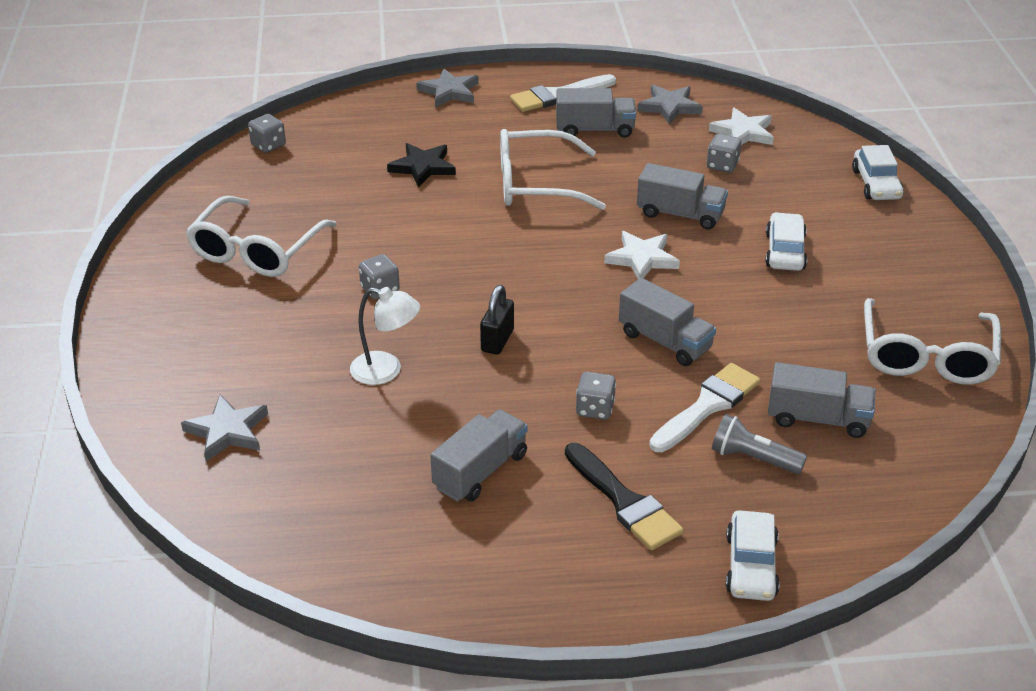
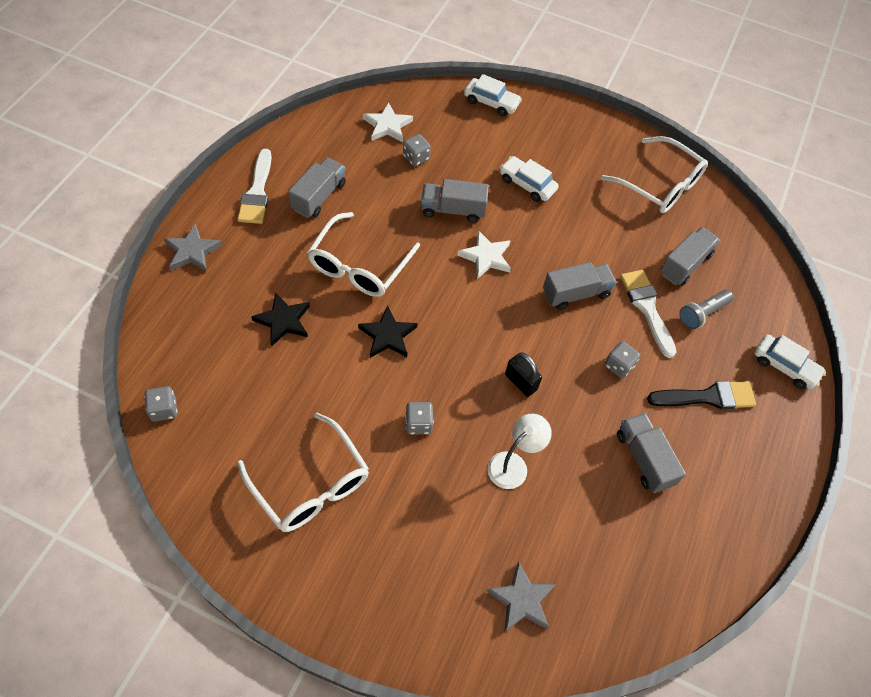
camera: 65 degrees left, 20 degrees up
grey star [637,85,703,125] -> none
grey truck [637,163,728,230] -> grey truck turned 135 degrees counterclockwise [421,179,489,223]
none -> black star [358,305,417,358]

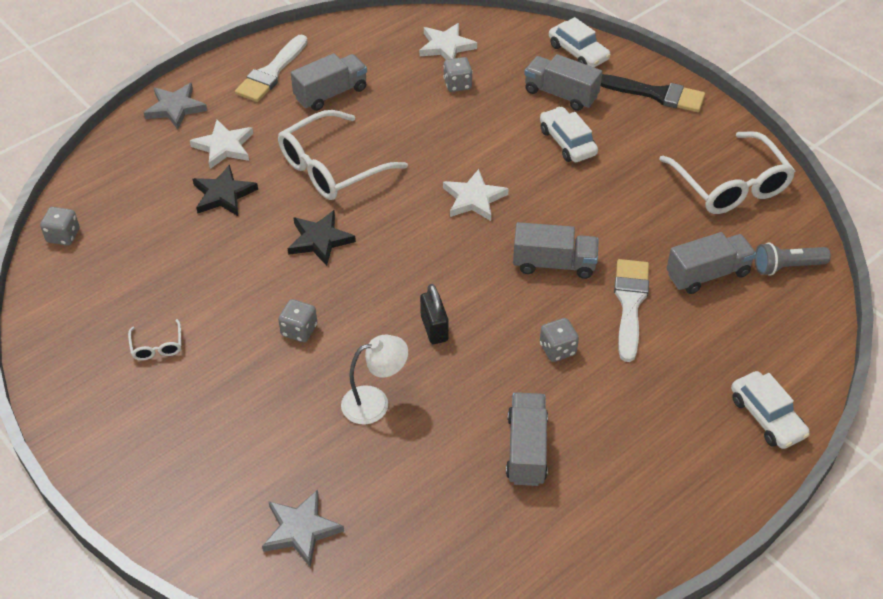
camera: 30 degrees right, 10 degrees down
white glasses [237,413,369,532] -> white glasses [128,319,181,361], size x0.43
grey truck [421,179,489,223] -> grey truck moved to [524,54,602,111]
black brush [647,381,756,409] -> black brush moved to [601,74,705,112]
grey flashlight [679,290,733,330] -> grey flashlight moved to [755,243,831,276]
none -> white star [190,120,253,169]

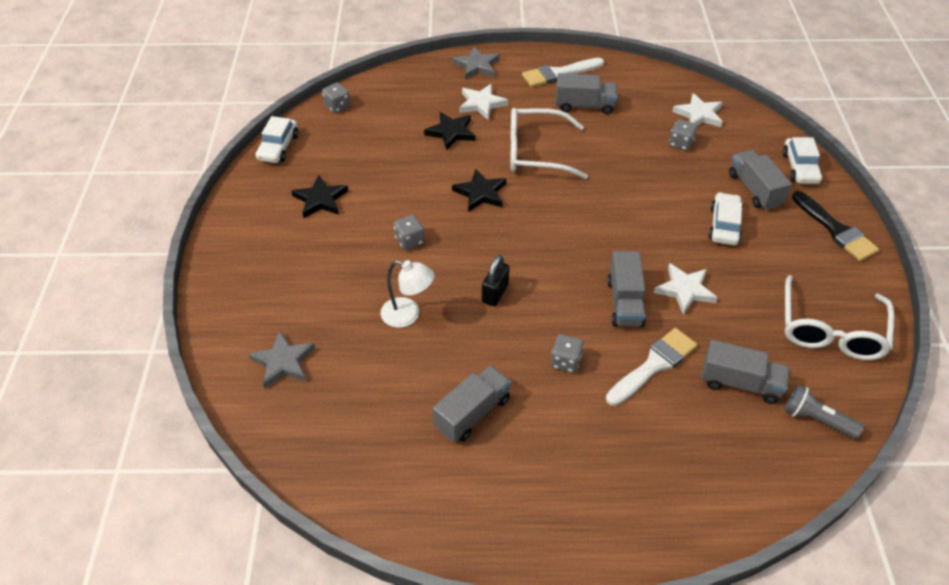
camera: 40 degrees right, 0 degrees up
white glasses [128,319,181,361] -> black star [291,175,348,218]
white star [443,169,509,221] -> white star moved to [654,263,718,315]
grey truck [513,222,599,279] -> grey truck turned 45 degrees clockwise [607,251,646,327]
white car [731,371,810,449] -> white car moved to [255,116,298,163]

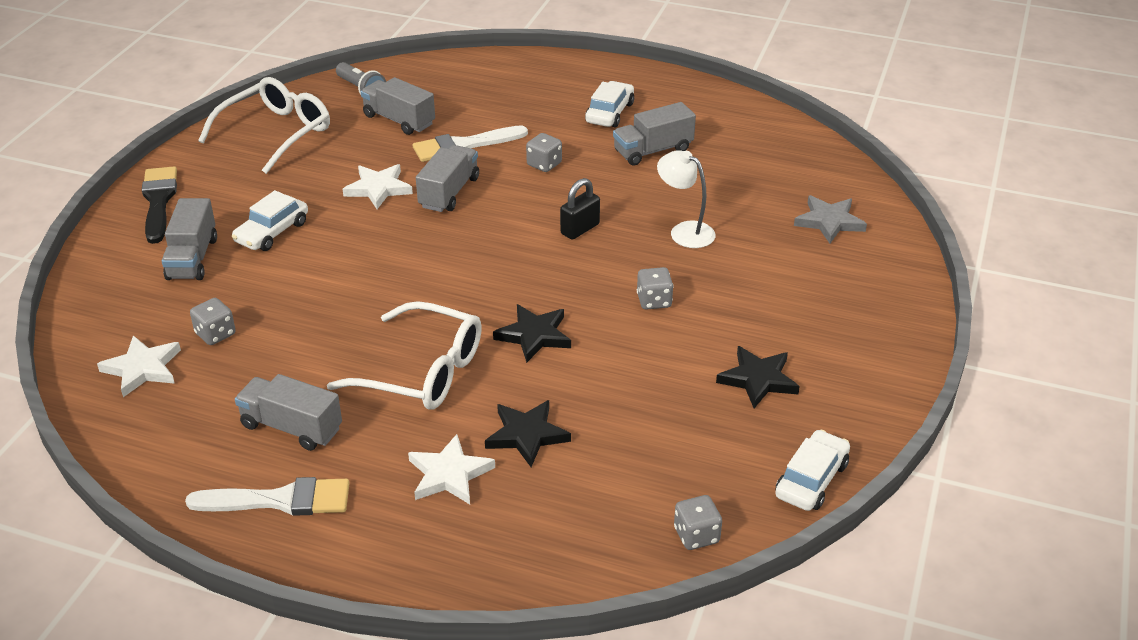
camera: 160 degrees left, 10 degrees down
grey star [452,47,500,79] -> none
white car [782,137,822,184] -> white car moved to [585,81,634,127]

